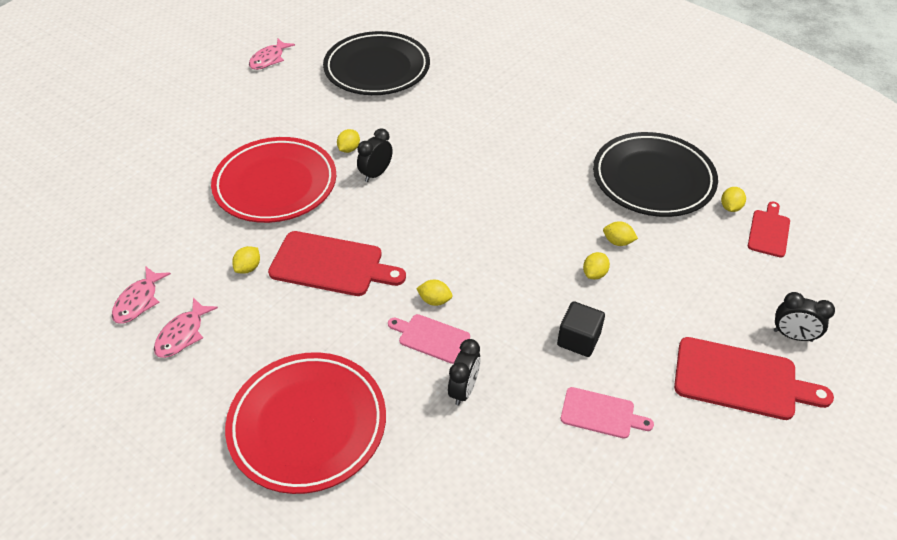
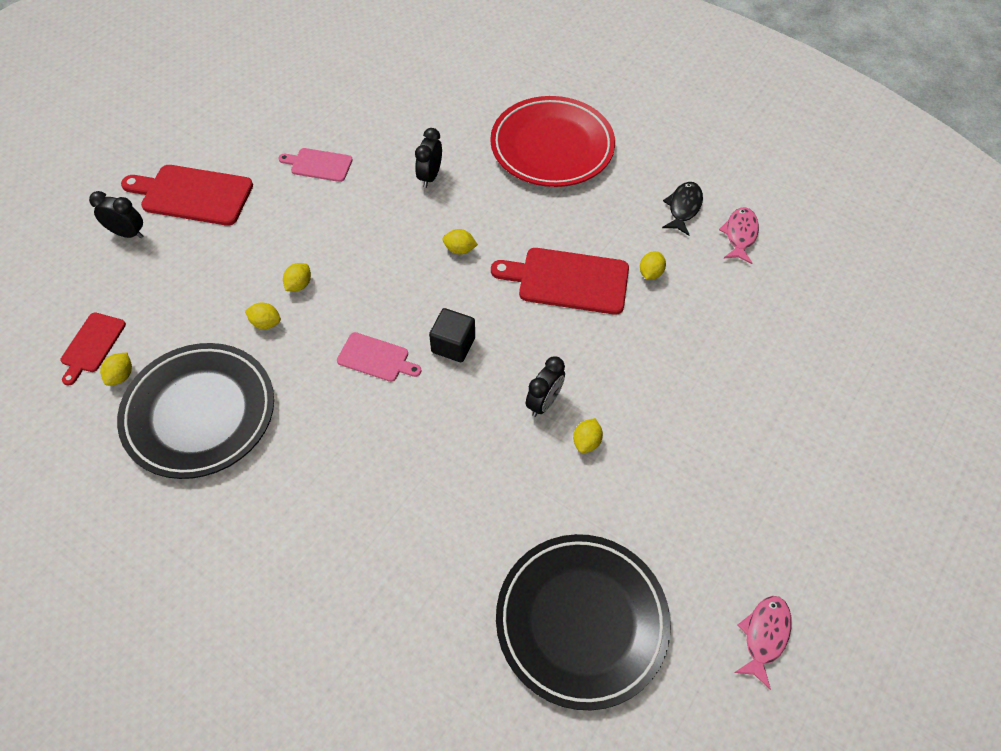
camera: 175 degrees right, 10 degrees up
pink fish [154,297,218,358] -> black fish [662,182,703,236]
red plate [211,137,336,223] -> none
pink cutting board [388,314,470,364] -> pink cutting board moved to [337,332,421,382]
black cube [557,301,605,357] -> black cube moved to [429,308,475,362]

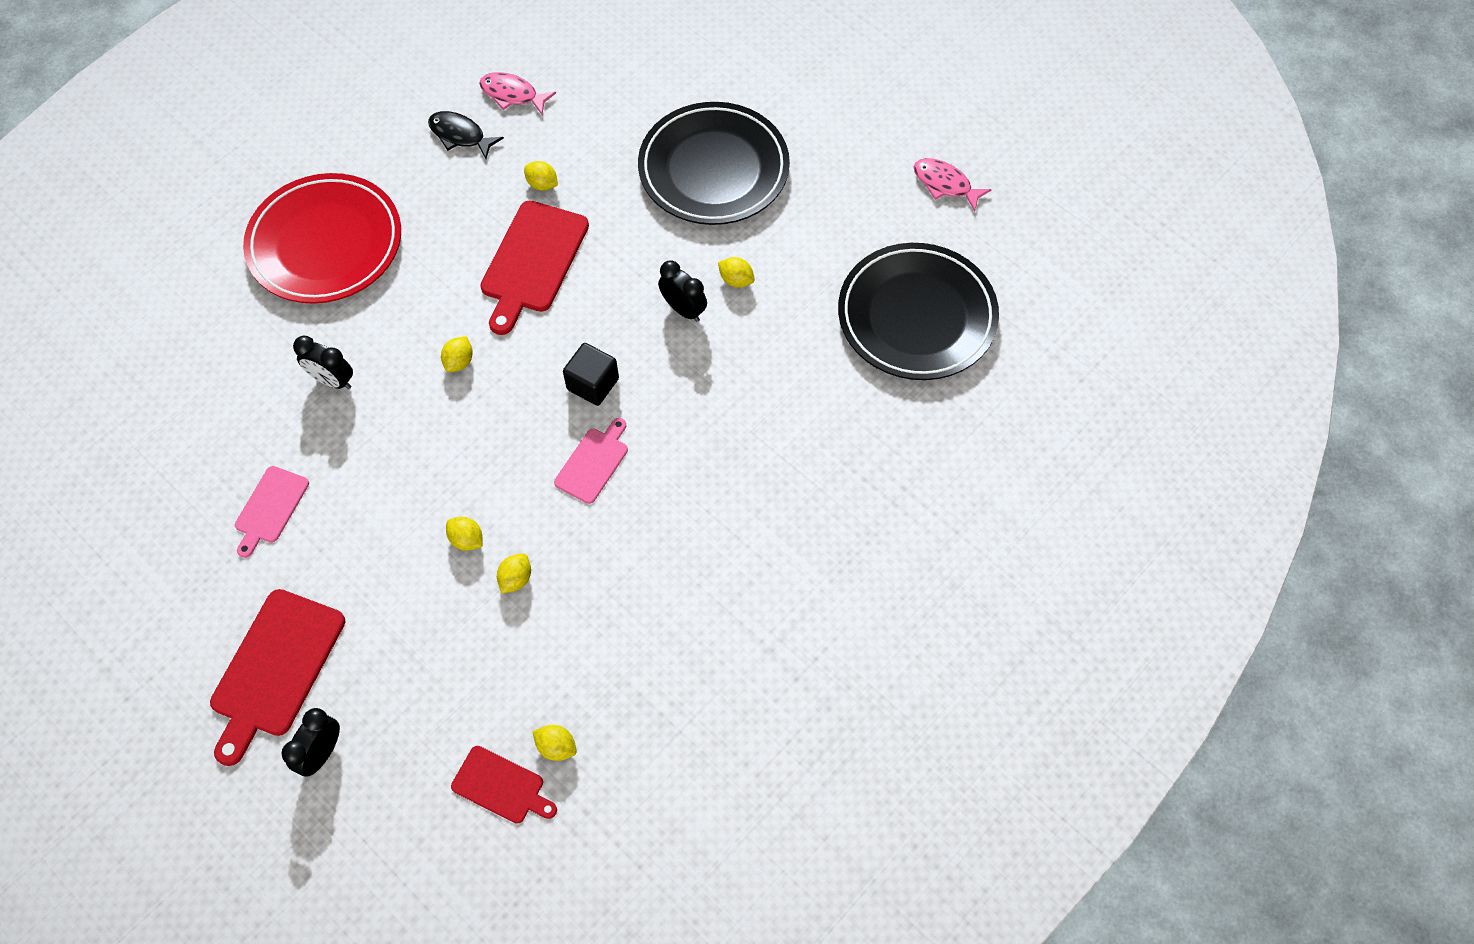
camera: 80 degrees left, 5 degrees up
black plate [117,343,274,479] -> black plate moved to [638,102,790,225]

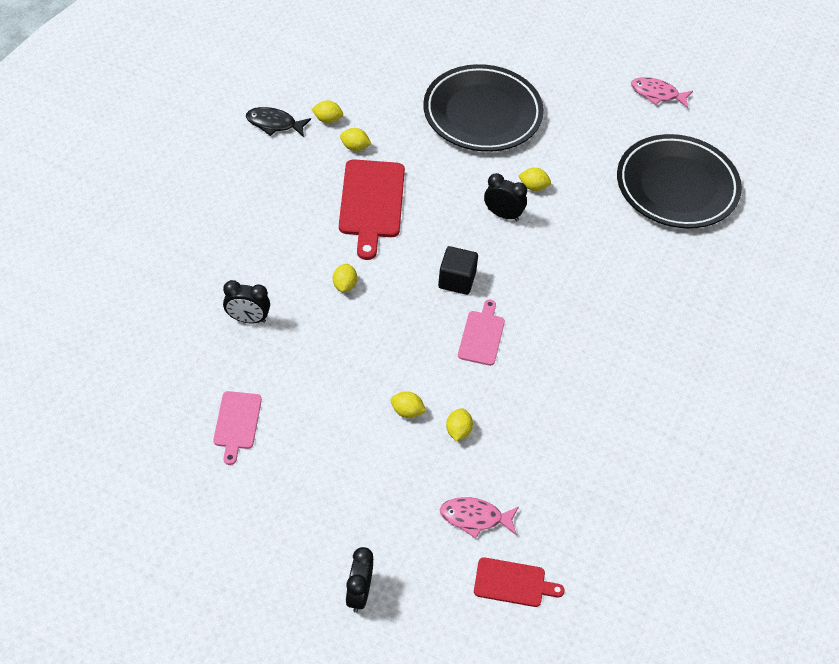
camera: 20 degrees left, 10 degrees down
red cutting board [210,589,345,766] -> none
red plate [243,173,401,304] -> none
pink fish [479,72,556,115] -> pink fish moved to [440,497,519,538]
yellow lemon [533,725,577,761] -> yellow lemon moved to [312,100,343,123]

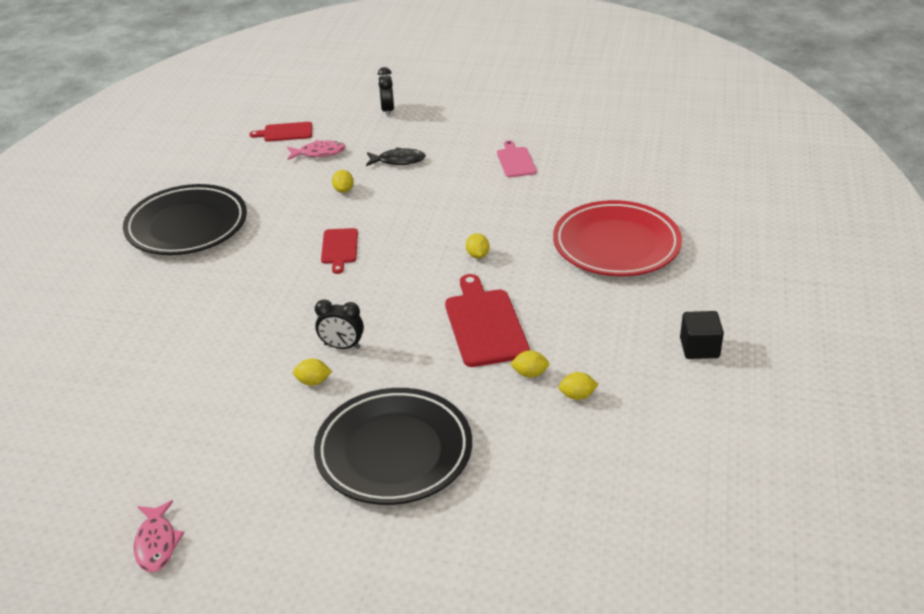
camera: 170 degrees right, 15 degrees down
black clock [223,280,270,323] -> none
black fish [246,107,311,137] -> black fish moved to [366,147,426,166]
yellow lemon [391,391,426,418] -> none
black cube [438,246,478,295] -> black cube moved to [680,311,724,359]
pink cutting board [458,299,505,366] -> red cutting board [321,228,358,274]
black plate [617,134,742,229] -> black plate moved to [123,184,247,255]
pink fish [631,77,693,108] -> pink fish turned 75 degrees clockwise [134,500,185,572]
none -> red plate [553,200,682,276]

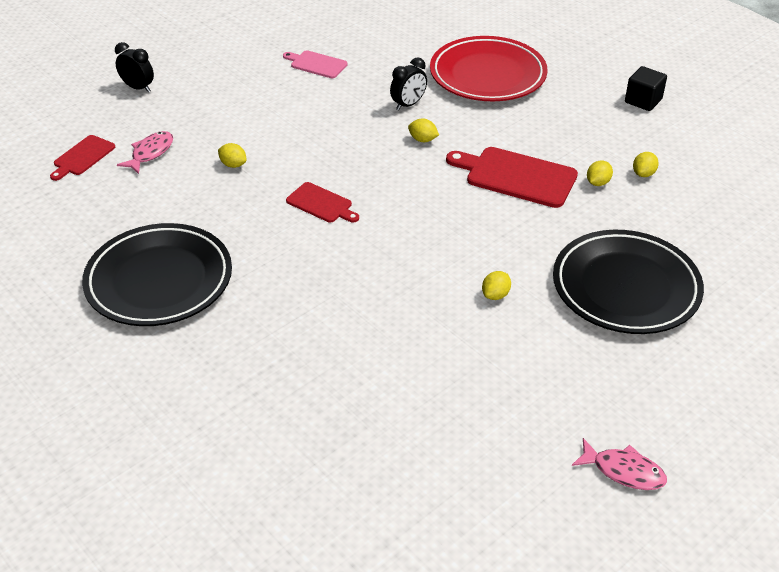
camera: 55 degrees left, 5 degrees up
black clock [315,299,364,349] -> black clock moved to [390,57,427,111]
black fish [366,147,426,166] -> none

